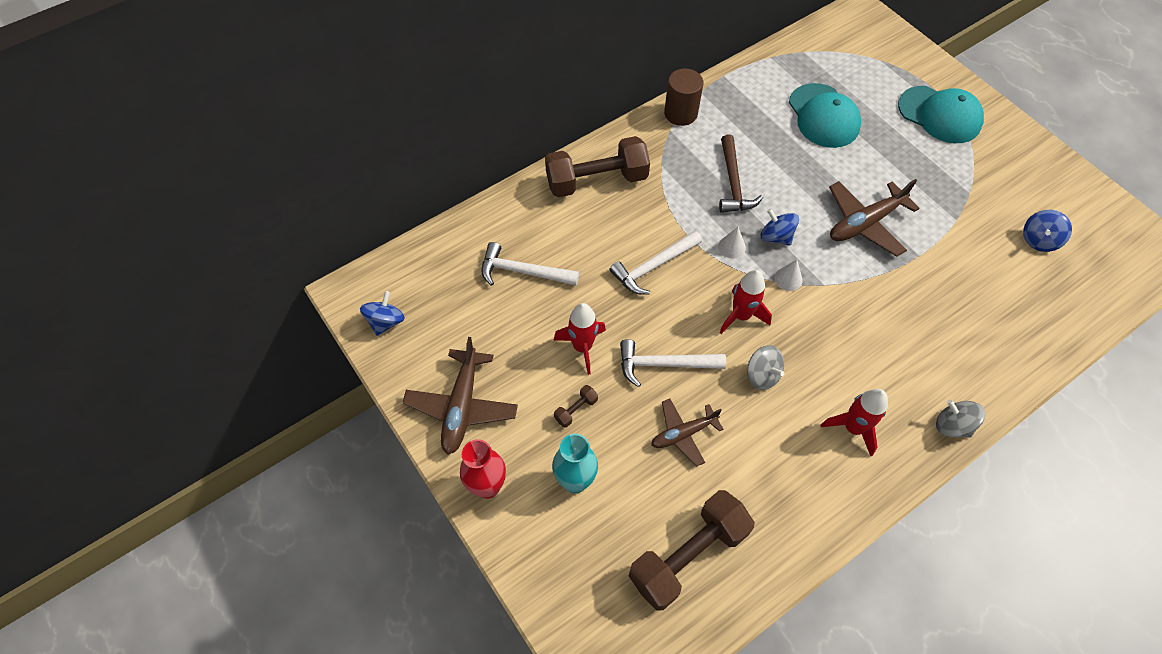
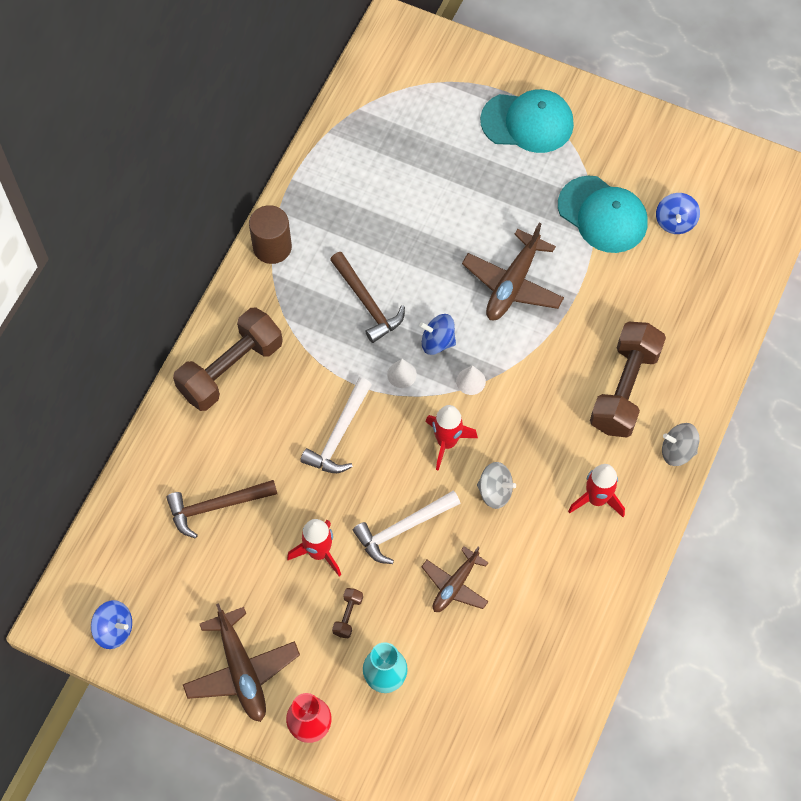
camera: 30 degrees left, 5 degrees up
blue spinning top [360,291,405,336] -> blue spinning top turned 120 degrees clockwise [91,600,132,649]
white hammer [482,242,579,286] -> brown hammer [166,480,277,539]
brown dumbbell [629,490,755,611] -> brown dumbbell moved to [590,322,666,437]
turquoise cap [789,83,861,148] -> turquoise cap moved to [558,176,647,253]

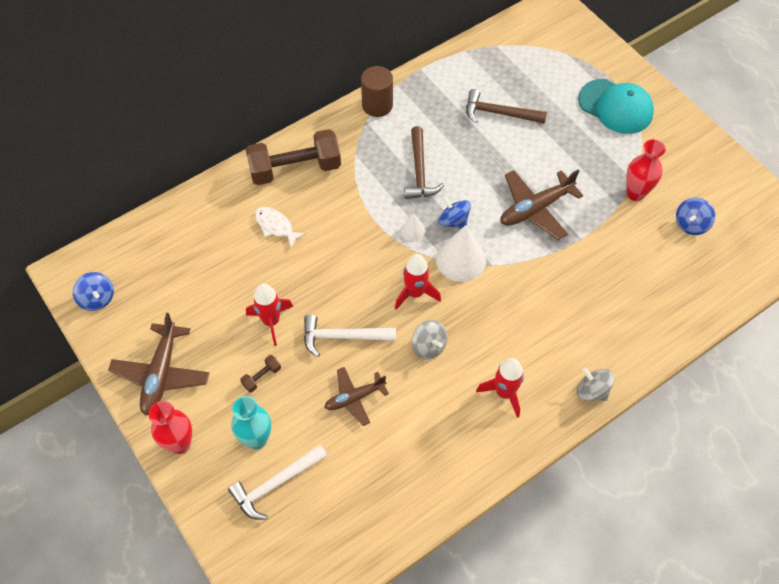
camera: 30 degrees right, 5 degrees down
brown hammer [166,480,277,539] -> brown hammer moved to [466,89,547,124]
white hammer [300,378,372,473] -> white hammer moved to [228,445,327,520]
white cone [456,365,486,395] -> white cone [436,225,486,282], size x1.99
turquoise cap [558,176,647,253] -> red vase [626,139,666,201]
brown dumbbell [590,322,666,437] -> none
none -> white fish [255,207,306,248]

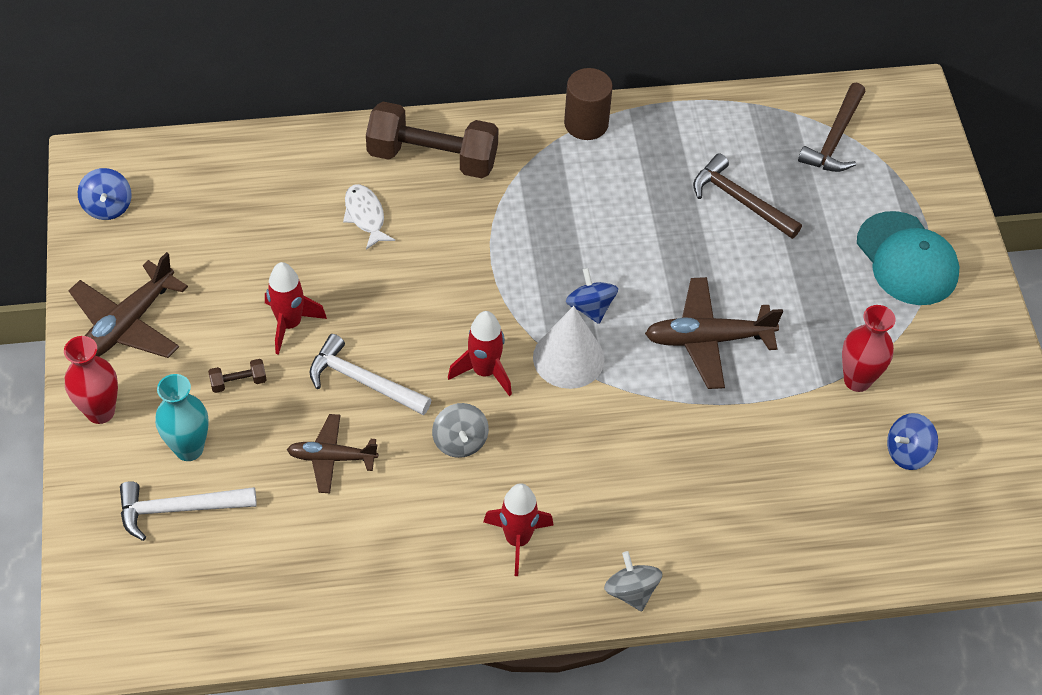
camera: 25 degrees right, 5 degrees down
white cone [401,213,425,241] -> none
brown hammer [404,126,444,199] -> brown hammer moved to [798,83,865,172]

